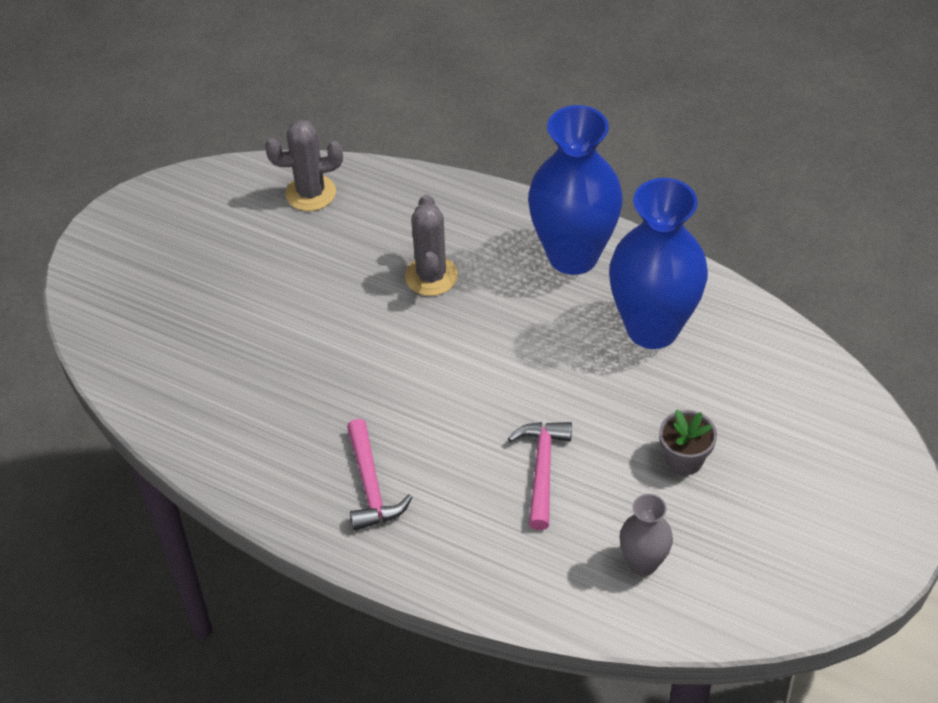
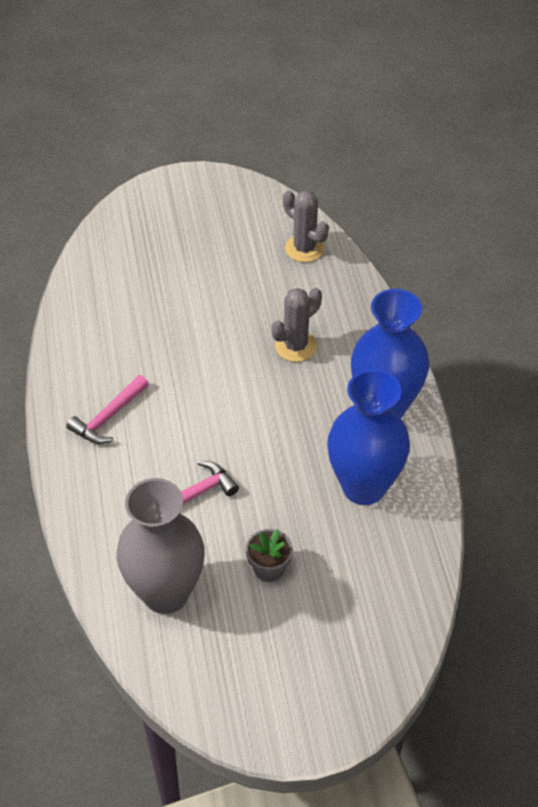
camera: 50 degrees right, 0 degrees up
grey vase [619,494,673,576] -> grey vase [117,478,205,614], size x2.02

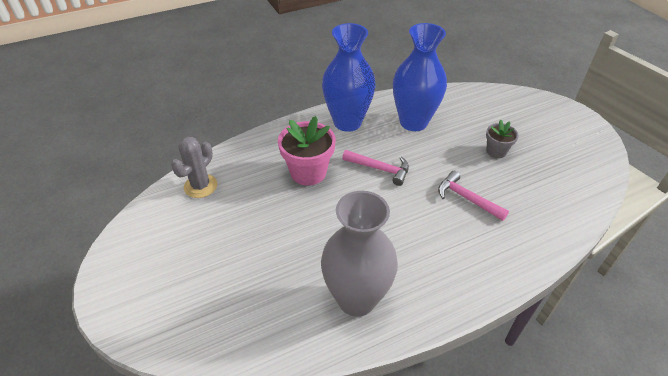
camera: 105 degrees left, 5 degrees down
pink hammer [66,375,149,444] -> pink hammer moved to [342,150,409,186]
grey vase [117,478,205,614] -> grey vase moved to [321,191,398,317]
grey cactus [272,288,322,362] -> pink flower pot [278,116,336,185]

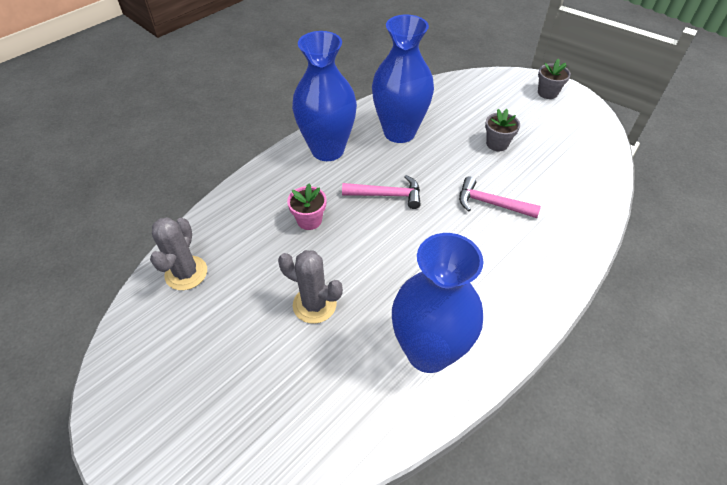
camera: 20 degrees left, 5 degrees up
pink flower pot [278,116,336,185] -> pink flower pot [287,184,327,230], size x0.58
grey vase [321,191,398,317] -> blue vase [392,233,484,373]
none -> grey cactus [278,250,343,324]
none -> grey flower pot [538,59,571,99]

